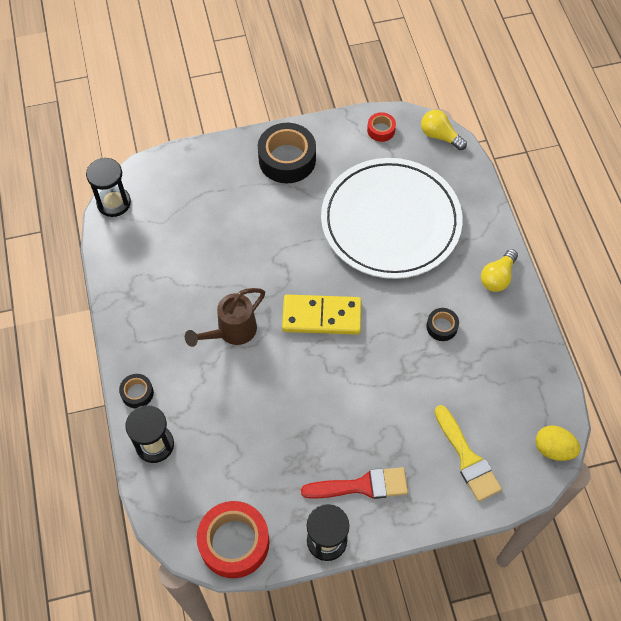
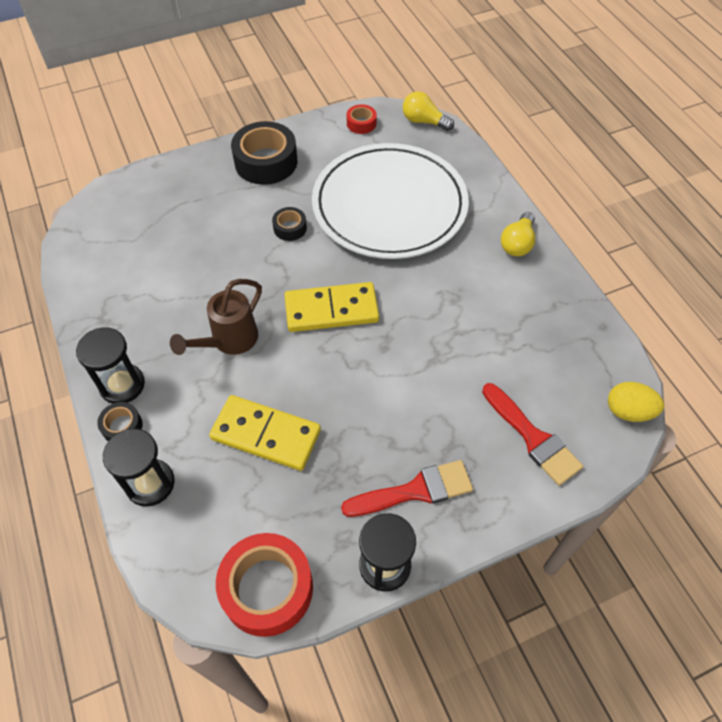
camera: 10 degrees left, 5 degrees down
black hourglass [86,158,131,217] -> black hourglass moved to [76,327,145,404]
black tape [426,308,459,341] -> black tape moved to [272,207,307,241]
yellow brush [435,405,502,502] -> red brush [482,383,583,486]
none -> yellow domino [209,395,321,471]

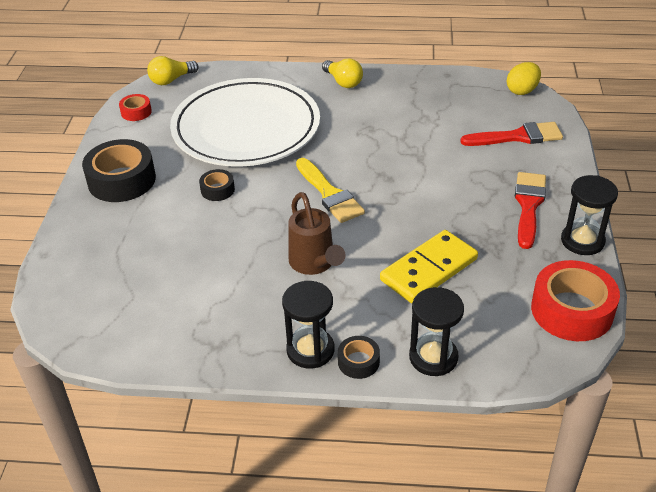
camera: 60 degrees left, 15 degrees down
yellow domino [285,282,379,332] -> yellow brush [296,158,365,223]

